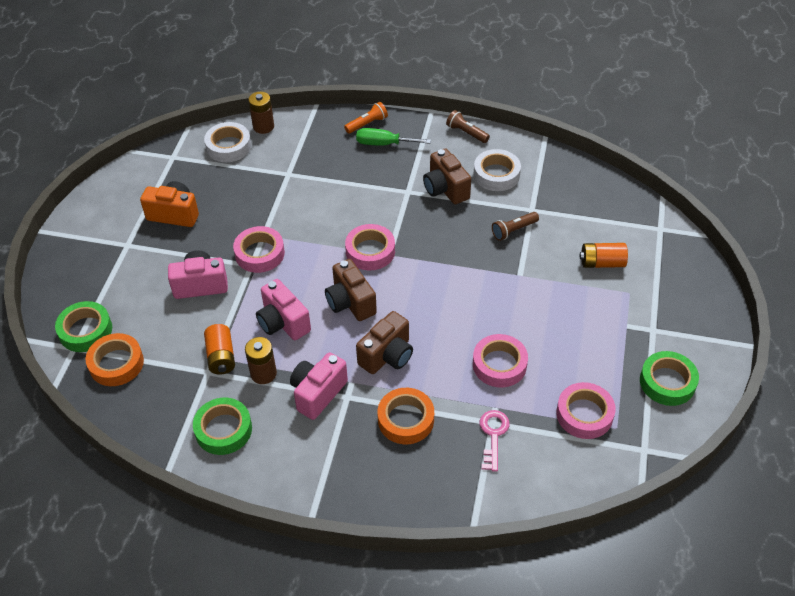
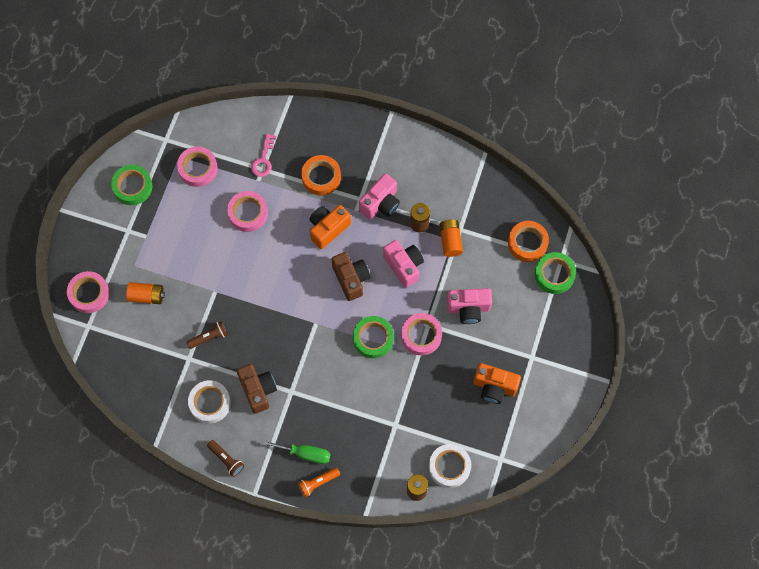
camera: 175 degrees left, 20 degrees up
green tape [193,398,252,455] -> green tape moved to [353,316,394,358]
pink tape [345,224,395,270] -> pink tape moved to [67,271,110,313]
brown camera [356,311,413,374] -> orange camera [309,205,351,249]

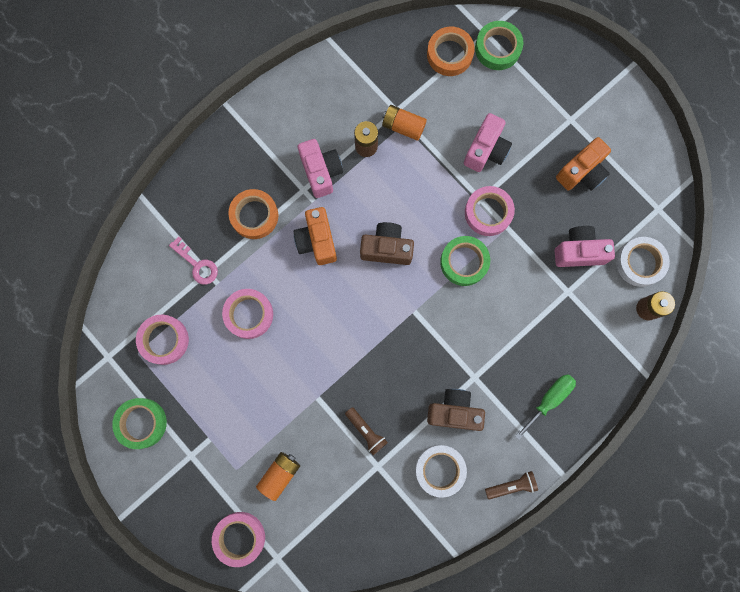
camera: 60 degrees left, 10 degrees up
brown flashlight [187,321,228,349] -> brown flashlight turned 135 degrees clockwise [345,407,388,455]
orange flashlight [298,467,340,497] -> none
pink camera [383,240,424,288] -> pink camera moved to [555,226,615,267]

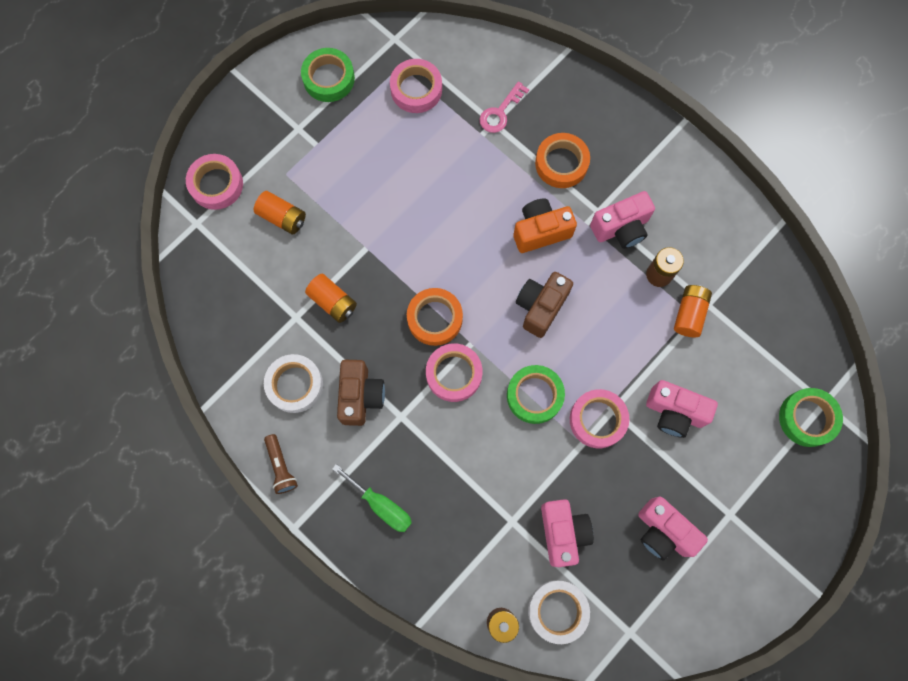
camera: 85 degrees right, 5 degrees down
pink tape [222,289,273,339] -> pink tape moved to [426,343,483,402]
brown flashlight [345,407,388,455] -> orange battery [305,274,357,323]
brown camera [360,222,414,265] -> brown camera turned 150 degrees counterclockwise [516,272,573,338]
orange tape [427,27,475,76] -> orange tape moved to [407,288,463,346]
orange camera [556,137,611,191] -> pink camera [638,496,708,561]

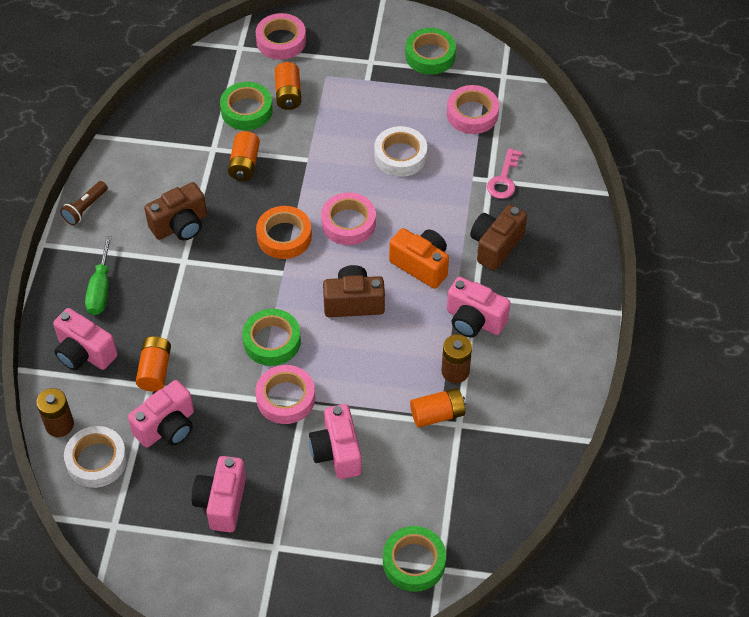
camera: 55 degrees right, 20 degrees down
white tape [264,354,323,413] -> white tape moved to [374,126,427,177]
pink tape [426,343,483,402] -> pink tape moved to [321,192,376,245]
pink key [480,81,529,133] -> pink key turned 75 degrees counterclockwise [487,148,522,199]
orange tape [535,133,590,188] -> brown camera [470,205,527,271]
none -> pink camera [53,308,118,370]
none -> orange battery [136,336,171,391]
none -> green tape [220,82,273,131]

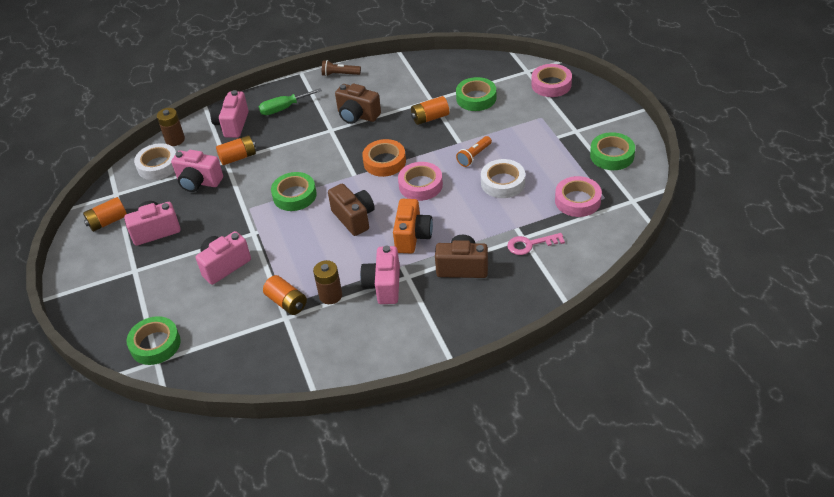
camera: 65 degrees right, 10 degrees down
pink tape [256,365,315,424] -> none
orange battery [275,62,301,110] -> orange battery moved to [83,197,127,232]
none -> orange flashlight [456,136,492,167]

